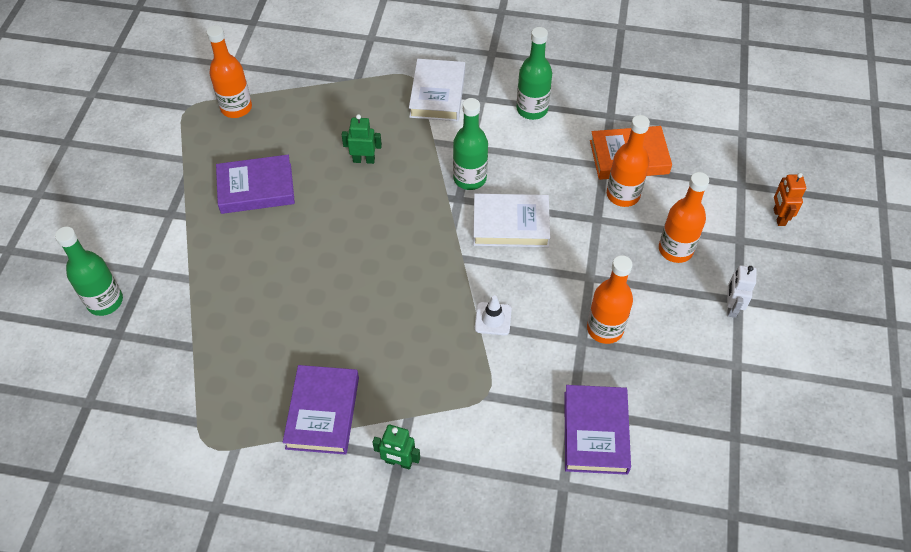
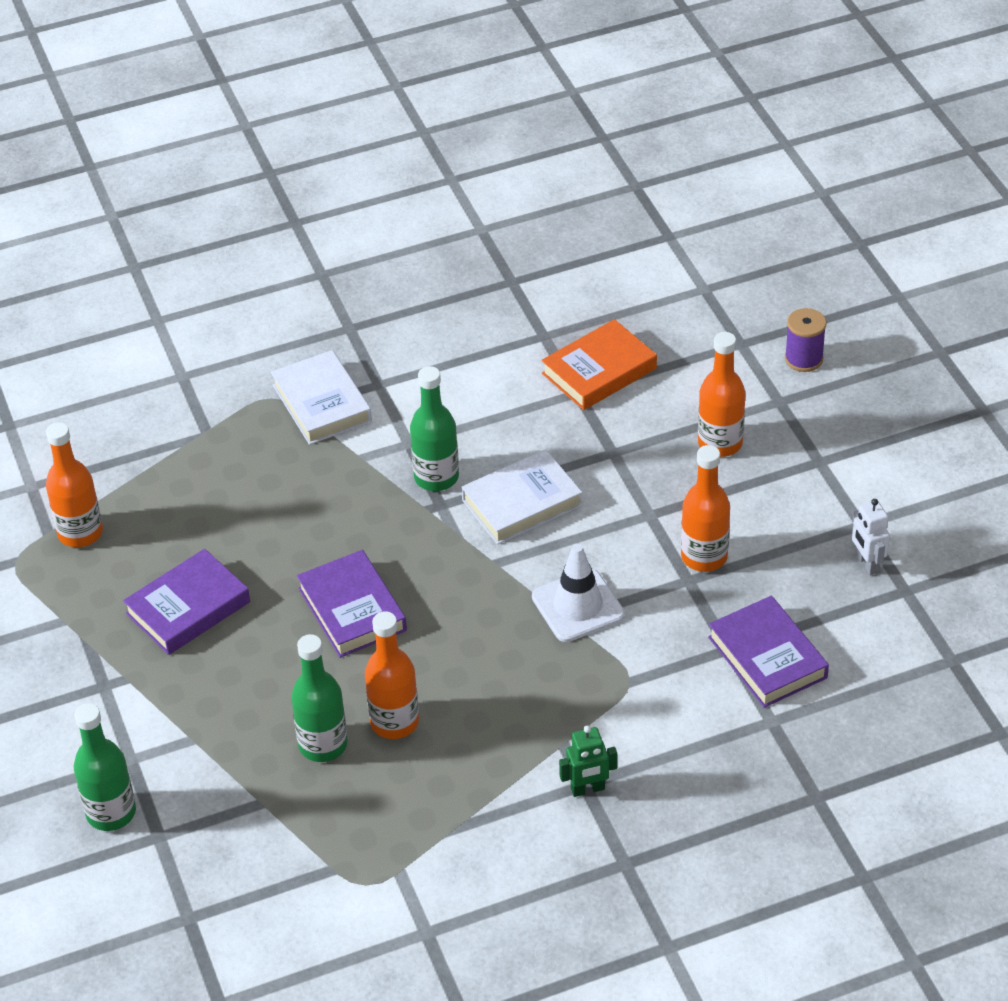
camera: 30 degrees left, 10 degrees down
purple book [283,365,359,455] -> purple book moved to [297,550,407,658]
green robot [342,114,382,164] -> none
white traffic cone [475,295,512,335] -> white traffic cone [532,544,625,642], size x1.66
green bottle [517,27,552,120] -> green bottle moved to [291,634,348,762]
orange bottle [607,115,650,207] -> orange bottle moved to [365,611,419,739]
white robot [727,265,756,318] -> white robot moved to [852,499,890,575]
orange robot [773,173,806,226] -> purple spool [785,308,826,372]

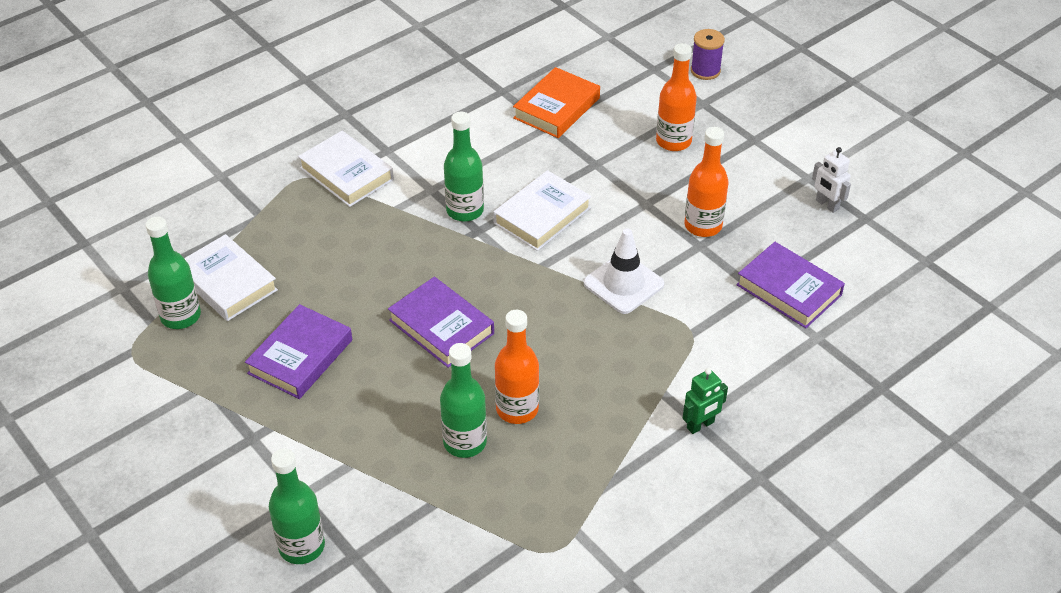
camera: 20 degrees left, 0 degrees up
orange bottle [46,422,103,547] -> green bottle [146,217,201,329]
none -> white book [184,234,278,321]

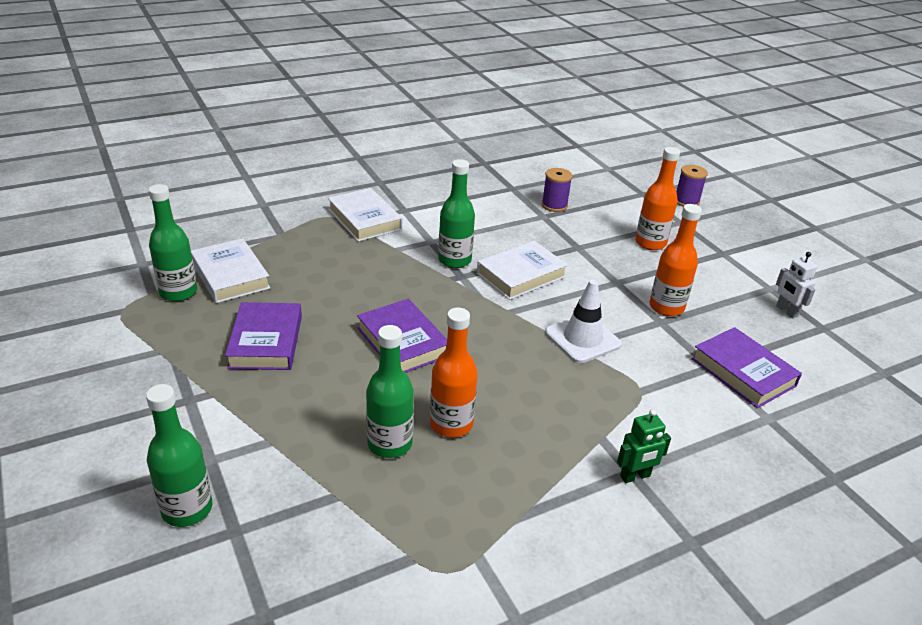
camera: 10 degrees right, 10 degrees down
purple book [245,304,352,399] -> purple book turned 45 degrees counterclockwise [225,302,302,370]
orange book [513,67,600,138] -> purple spool [542,168,572,212]

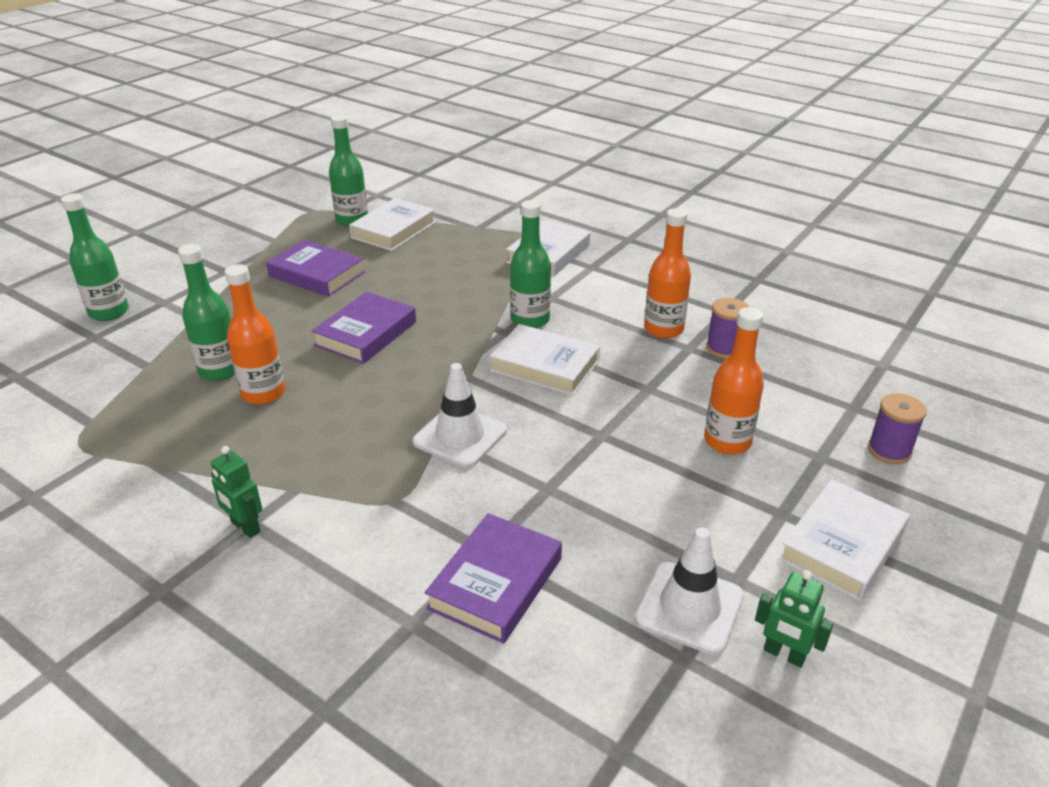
camera: 65 degrees right, 0 degrees up
purple book [225,302,302,370] -> purple book turned 60 degrees clockwise [266,240,365,297]
orange bottle [650,204,702,316] -> orange bottle moved to [644,208,691,339]
white robot [776,252,817,318] -> white traffic cone [635,528,744,655]
none -> green robot [755,570,833,668]
none -> white book [779,479,910,601]

